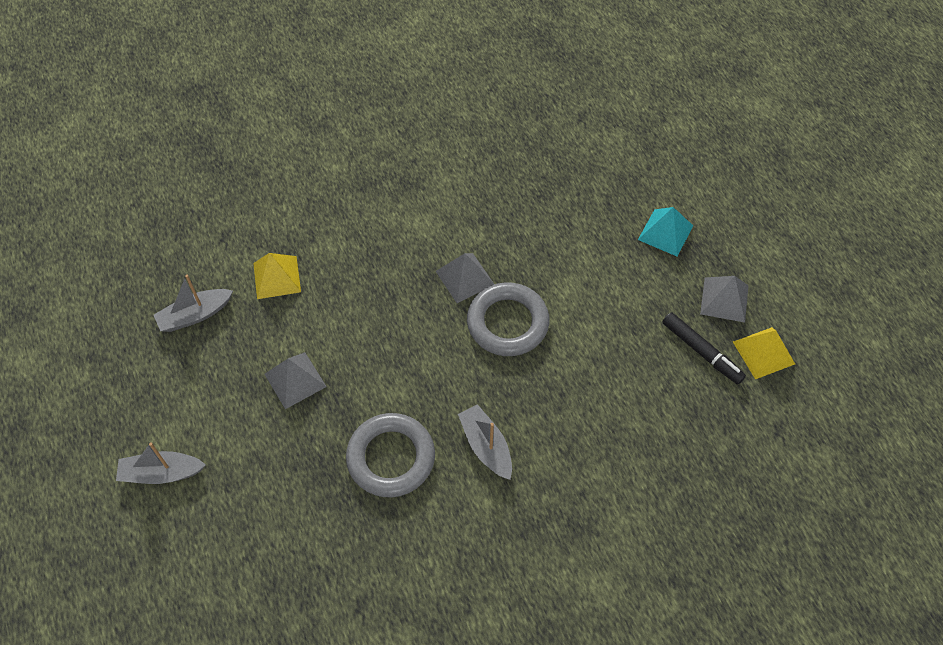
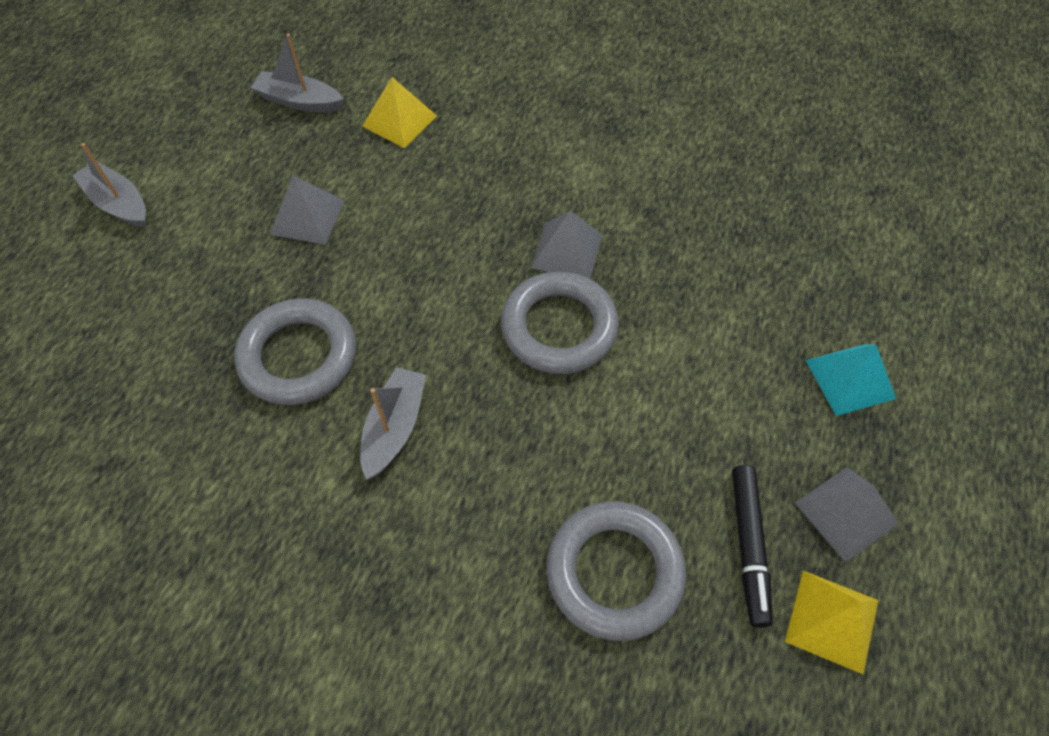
camera: 45 degrees right, 0 degrees up
none -> grey ring [546,501,686,641]

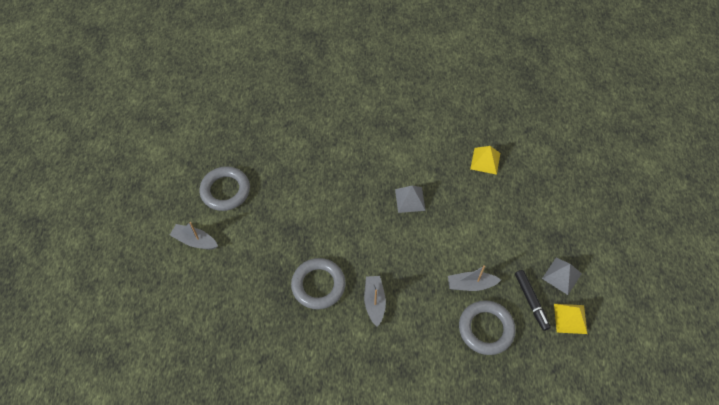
camera: 20 degrees left, 0 degrees up
grey boat [250,34,344,112] -> grey boat moved to [448,265,501,291]
grey pyramid [270,176,345,245] -> none
yellow pyramid [362,77,437,148] -> yellow pyramid moved to [470,146,500,175]
grey ring [501,271,619,374] -> grey ring moved to [200,166,250,211]
turquoise pyramid [805,344,896,416] -> none

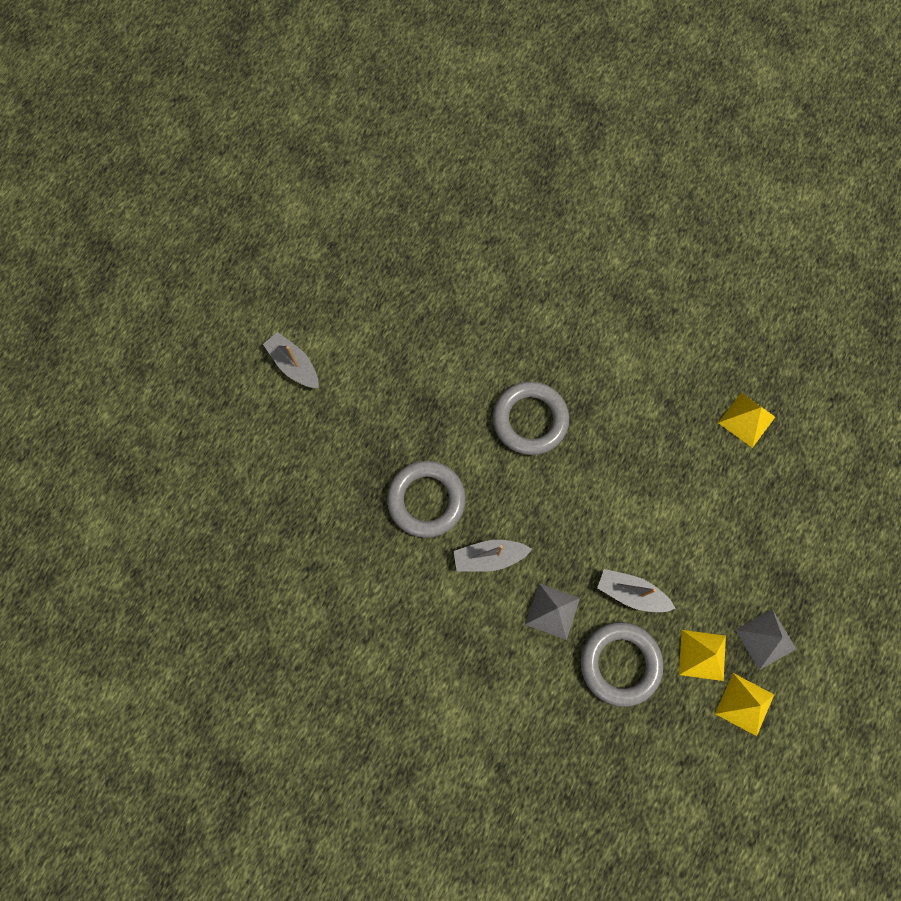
camera: 25 degrees right, 15 degrees up
grey ring [200,166,250,211] -> grey ring moved to [493,381,569,455]
grey boat [364,276,386,327] -> grey boat turned 120 degrees counterclockwise [453,540,532,572]
grey pyramid [395,186,426,213] -> grey pyramid moved to [525,583,580,640]
black marker [515,270,551,331] -> yellow pyramid [679,630,726,681]

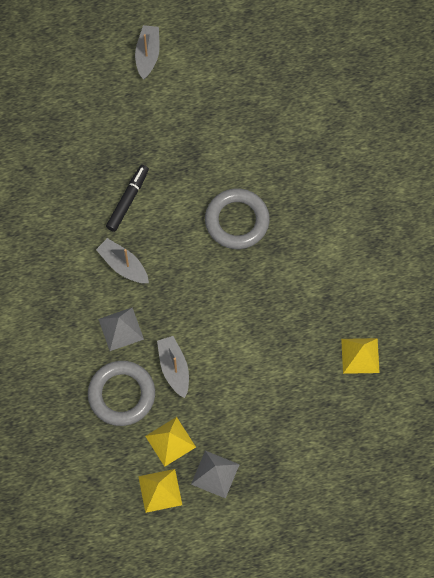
camera: 50 degrees right, 5 degrees down
grey ring [387,461,466,538] -> black marker [106,165,149,232]

